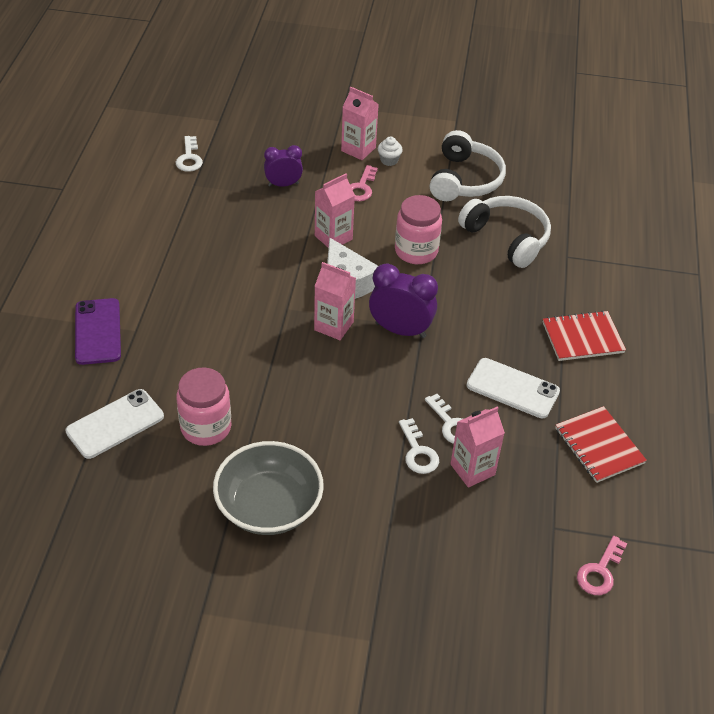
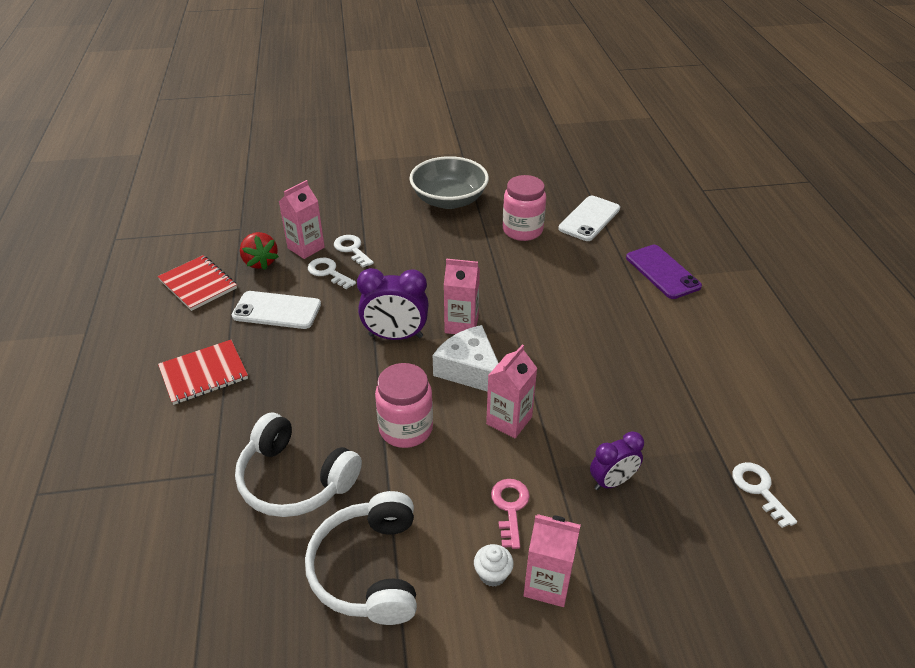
camera: 165 degrees right, 5 degrees down
pink key [577,536,627,595] -> none
none -> red strawberry [240,232,279,270]

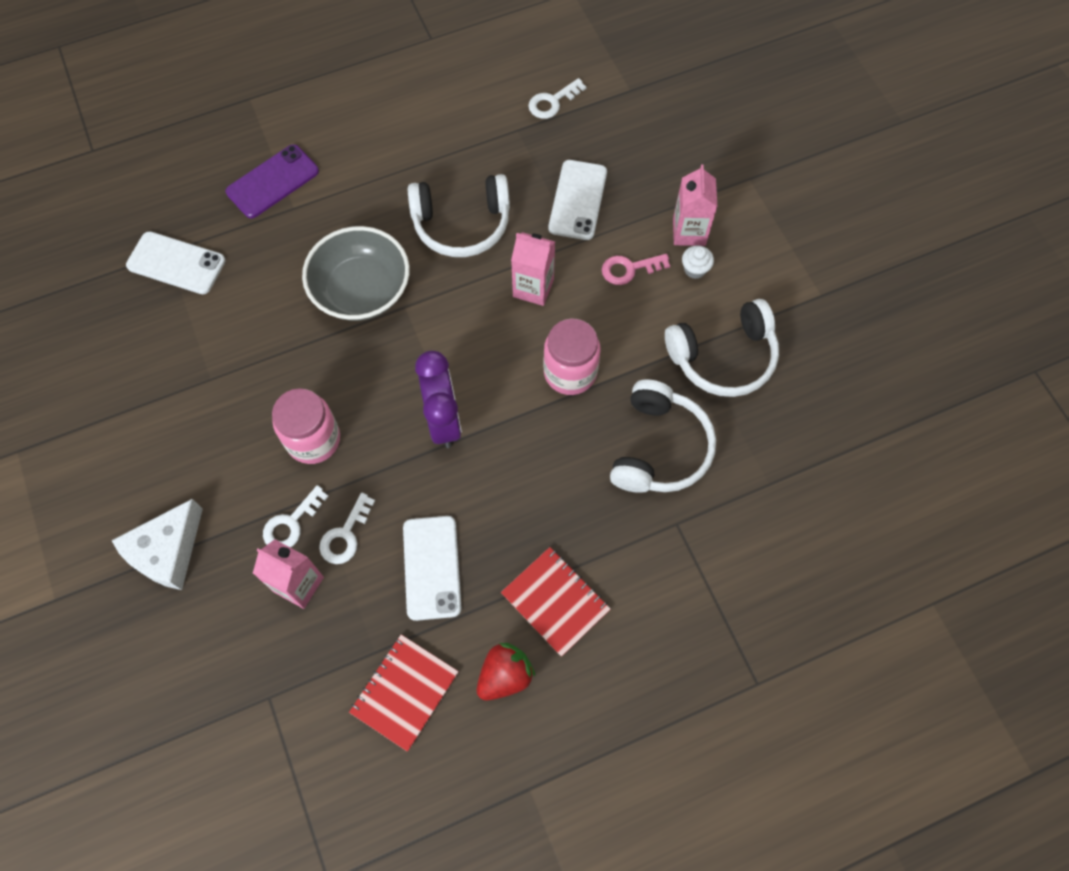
camera: 105 degrees left, 25 degrees up
red strawberry [240,232,279,270] -> red strawberry moved to [477,643,535,700]
grey bowl [409,156,489,209] -> grey bowl moved to [302,226,410,321]
white cheese [433,325,498,392] -> white cheese moved to [111,499,203,590]
pink carton [444,258,480,334] -> none
pink jar [503,175,546,241] -> pink jar moved to [272,388,340,464]
purple clock [590,431,644,490] -> white phone [548,160,607,240]
none -> white headphones [408,174,510,257]

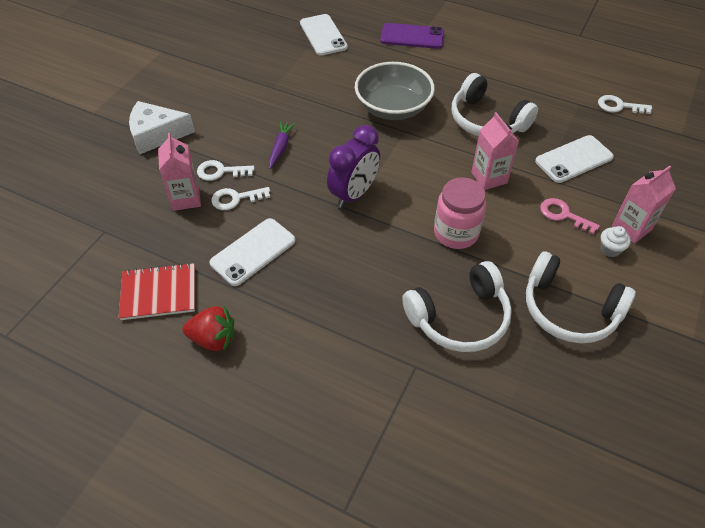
camera: 50 degrees right, 15 degrees down
pink jar [272,388,340,464] -> purple carrot [269,121,295,169]
red notebook [501,547,611,657] -> none

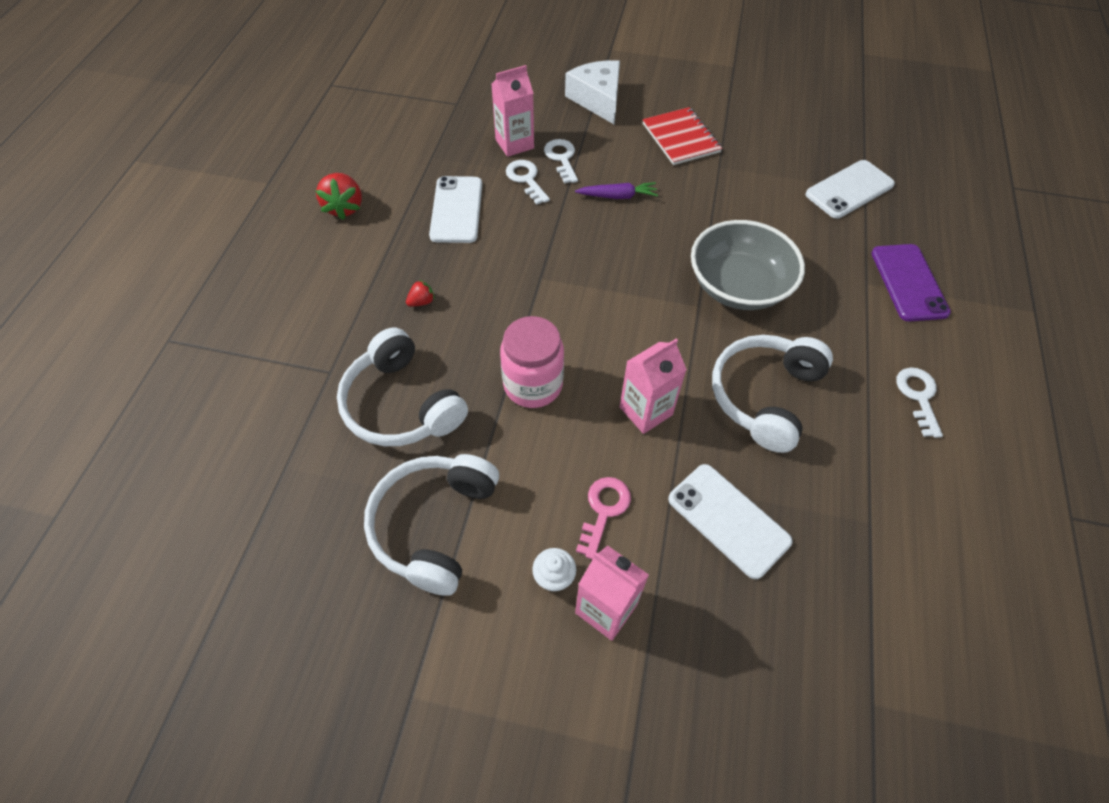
camera: 75 degrees right, 5 degrees up
red notebook [119,263,195,320] -> red notebook moved to [643,107,722,165]
white phone [209,218,296,286] -> white phone turned 60 degrees clockwise [429,176,482,243]
purple clock [327,125,380,208] -> none
white key [598,95,652,114] -> white key moved to [896,367,943,438]
none -> red strawberry [406,280,435,307]

